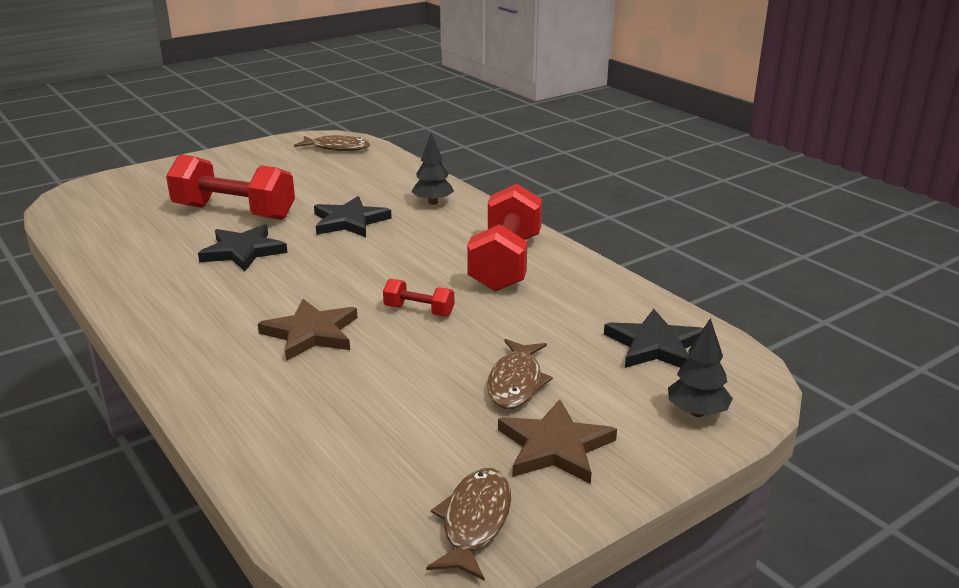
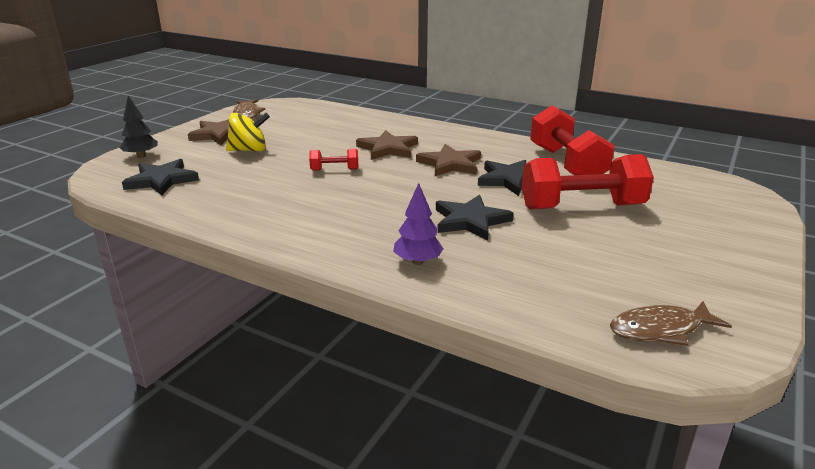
camera: 155 degrees right, 0 degrees up
black tree [411,133,454,205] -> purple tree [393,183,444,265]
red dumbbell [467,184,542,292] -> red dumbbell moved to [530,105,615,175]
brown fish [487,339,553,409] -> yellow spinning top [226,113,270,152]
none -> brown star [416,144,481,176]

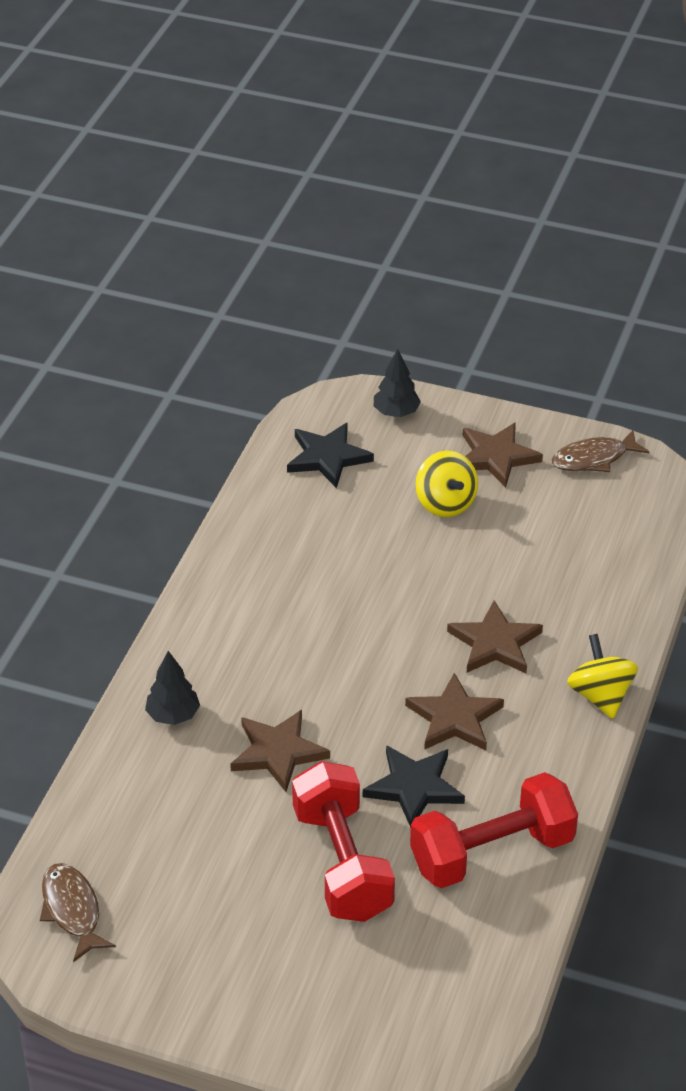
camera: 80 degrees right, 15 degrees up
red dumbbell [309,149,359,171] -> none
purple tree [393,183,444,265] -> black tree [145,651,200,725]
black star [436,195,513,241] -> brown star [230,710,330,792]
none -> yellow spinning top [567,634,638,719]

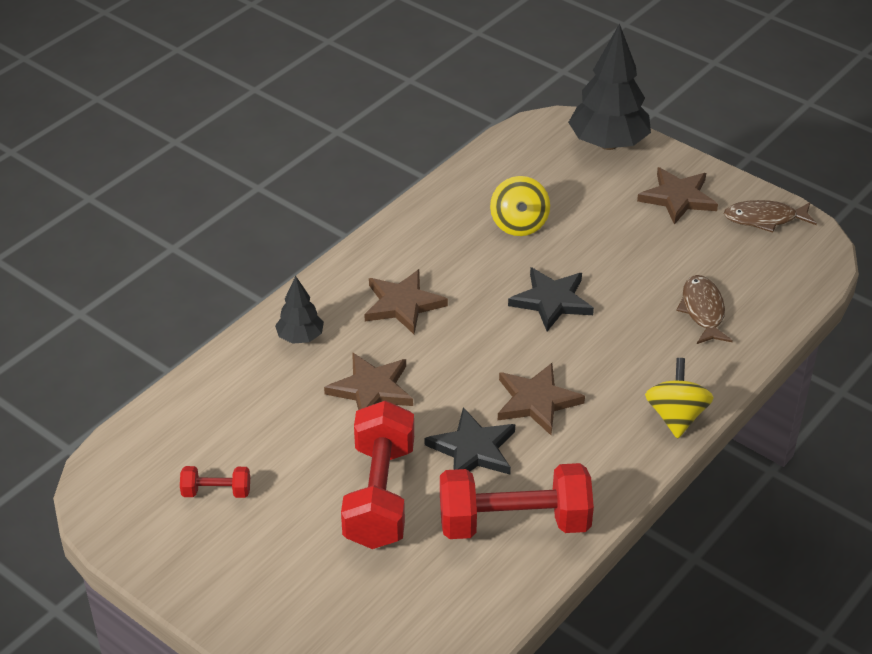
camera: 20 degrees right, 0 degrees up
brown fish [40,863,116,962] -> brown fish moved to [676,275,733,344]
black star [287,423,374,488] -> black star moved to [508,267,594,331]
black tree [374,349,421,417] -> black tree [568,23,651,150], size x1.93
yellow spinning top [416,451,478,517] -> yellow spinning top moved to [490,176,550,236]
brown star [447,600,543,673] -> brown star moved to [364,269,448,334]
none -> red dumbbell [180,466,250,498]

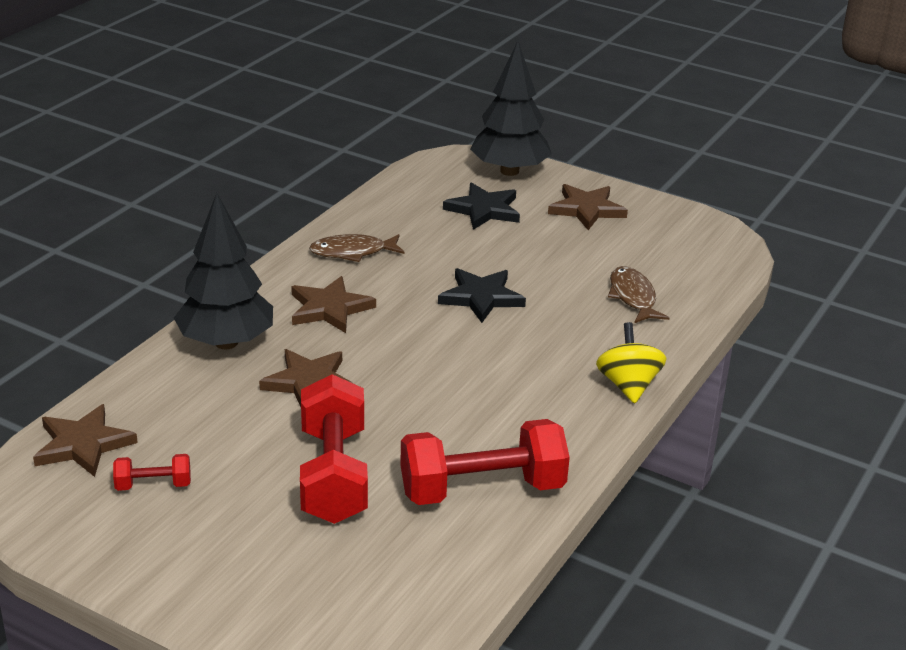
camera: 10 degrees left, 10 degrees down
black tree [275,276,324,344] -> black tree [174,193,273,349], size x1.93
black star [425,407,515,475] -> black star moved to [443,182,520,230]
yellow spinning top [490,176,550,236] -> none
brown star [498,363,585,435] -> brown star moved to [33,404,138,477]
brown fish [724,200,817,232] -> brown fish moved to [309,234,405,262]

